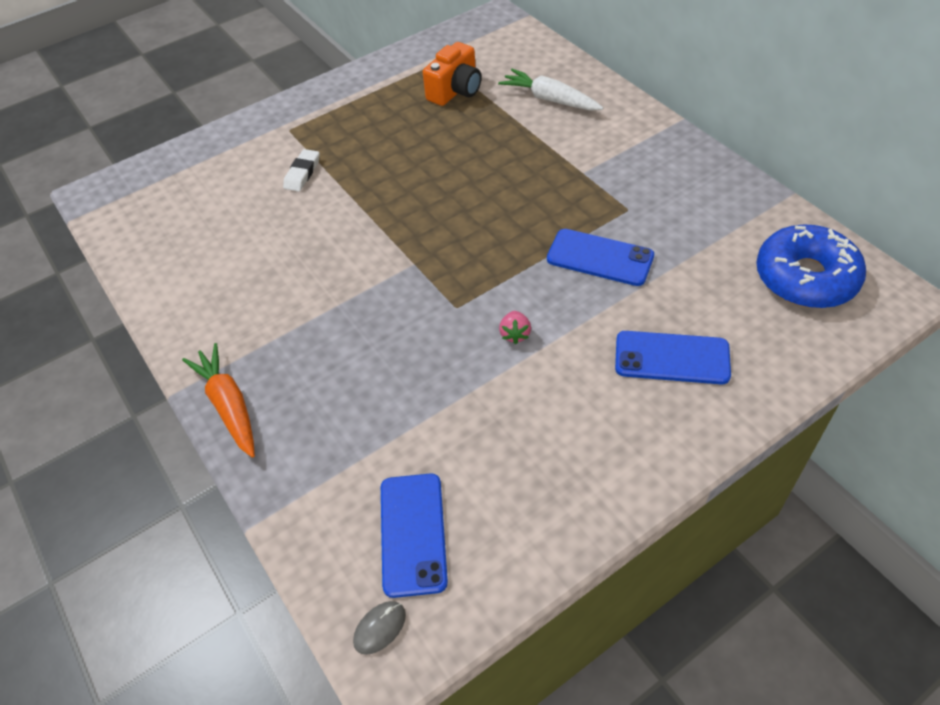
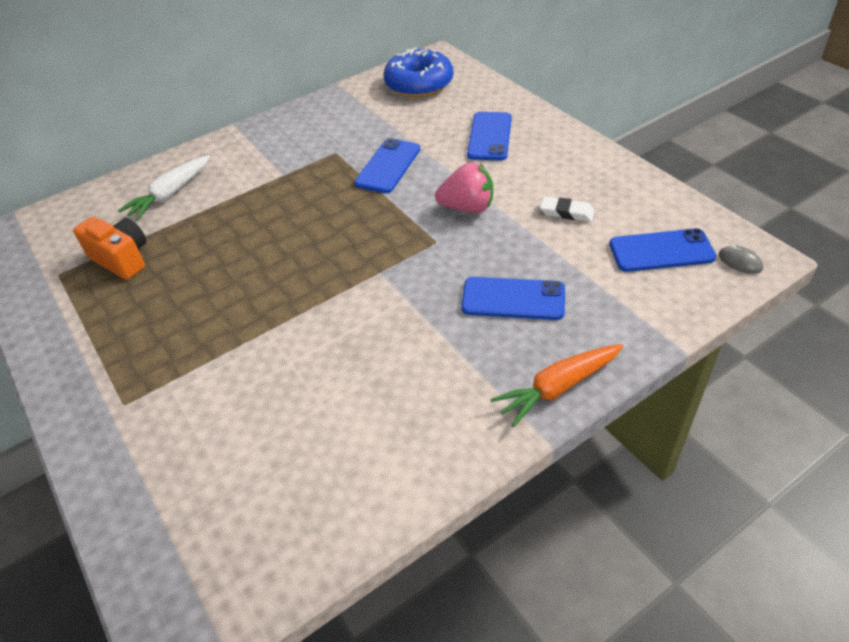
camera: 90 degrees left, 5 degrees down
white eraser [283,149,320,192] -> white eraser moved to [540,197,595,222]
pink strawberry [499,311,531,344] -> pink strawberry [435,162,493,213], size x1.91
none -> blue phone [461,277,565,320]

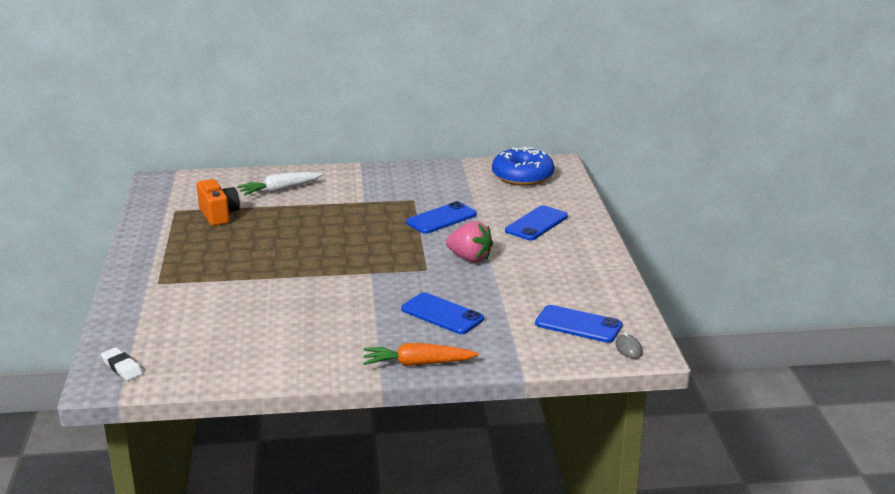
camera: 25 degrees right, 20 degrees down
white eraser [540,197,595,222] -> white eraser moved to [101,347,143,381]

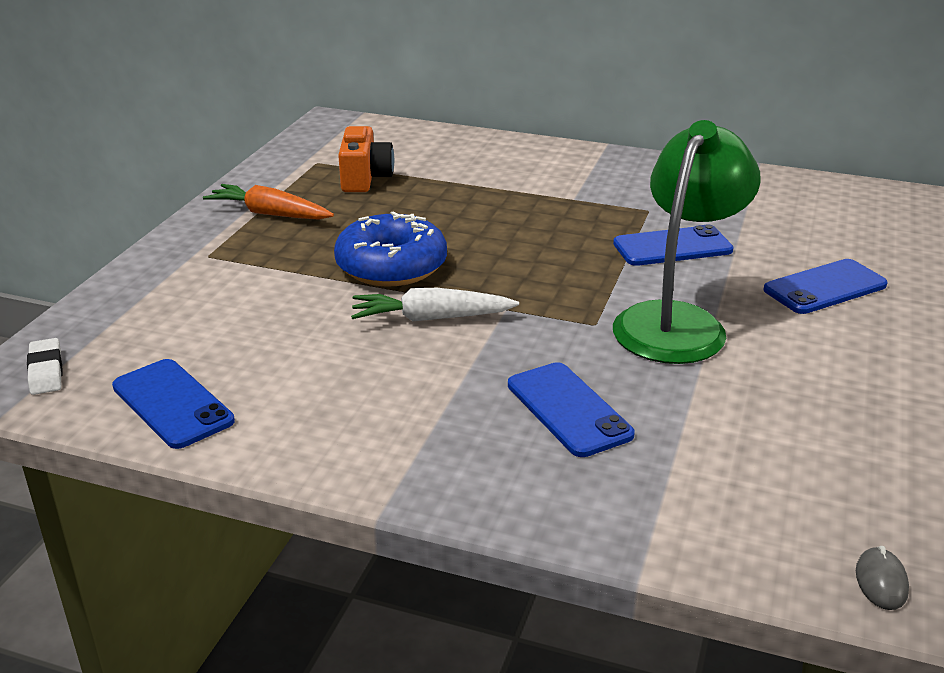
camera: 25 degrees right, 5 degrees up
white carrot [237,172,323,196] -> white carrot moved to [351,288,519,321]
orange carrot [363,343,479,366] -> orange carrot moved to [203,184,334,219]
pink strawberry [446,221,493,263] -> green lamp [613,120,761,364]
blue donut [492,147,555,186] -> blue donut moved to [334,211,447,287]
blue phone [535,305,622,343] -> blue phone moved to [112,359,235,449]

